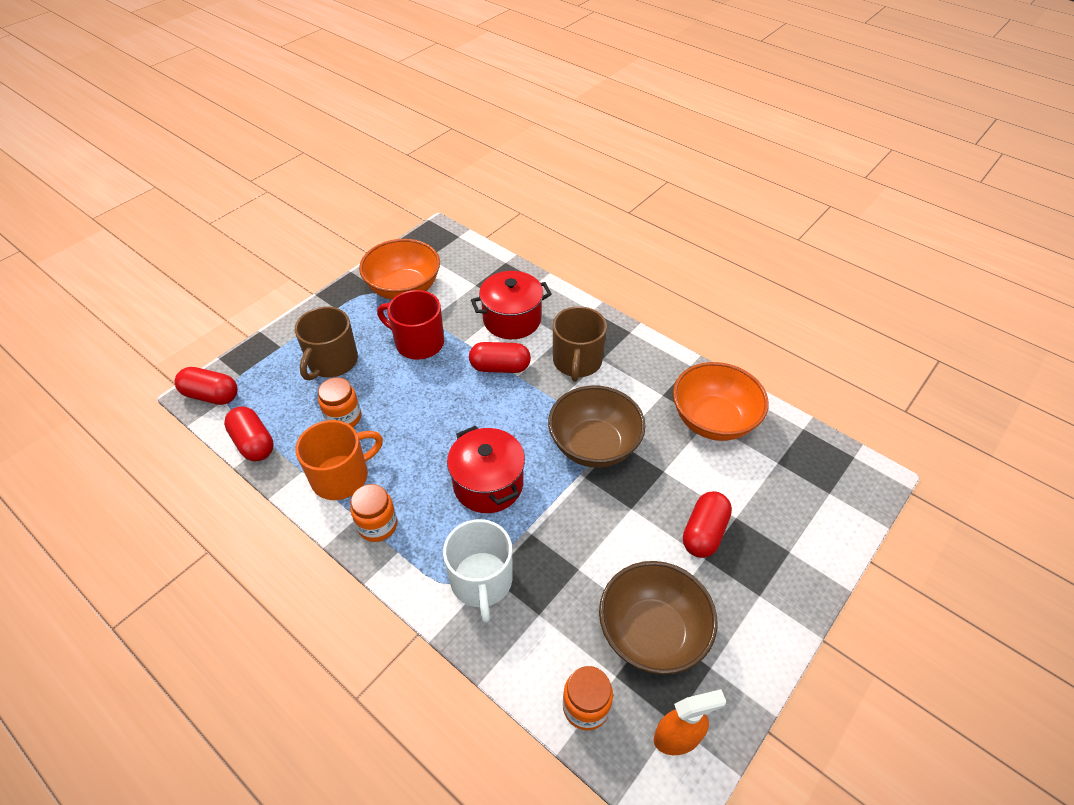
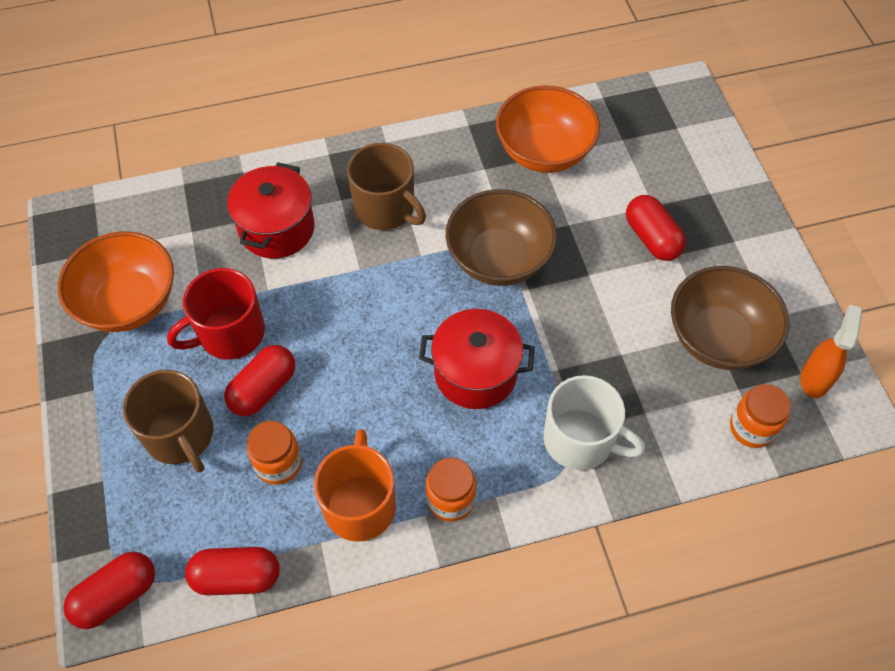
camera: 55 degrees left, 10 degrees up
red capsule [469,342,531,373] -> red capsule moved to [224,345,295,416]

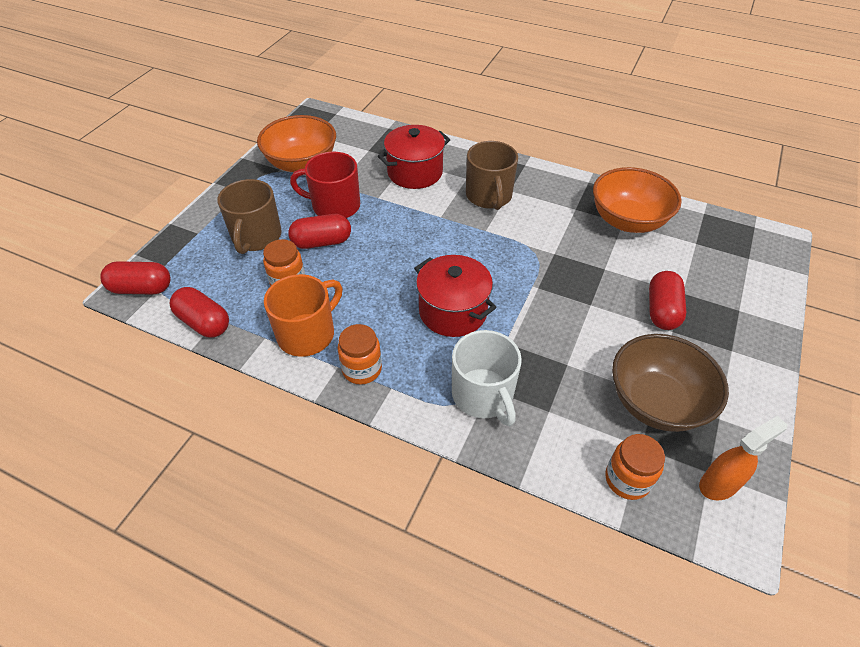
camera: 40 degrees right, 10 degrees down
brown bowl [446,189,557,286] -> none

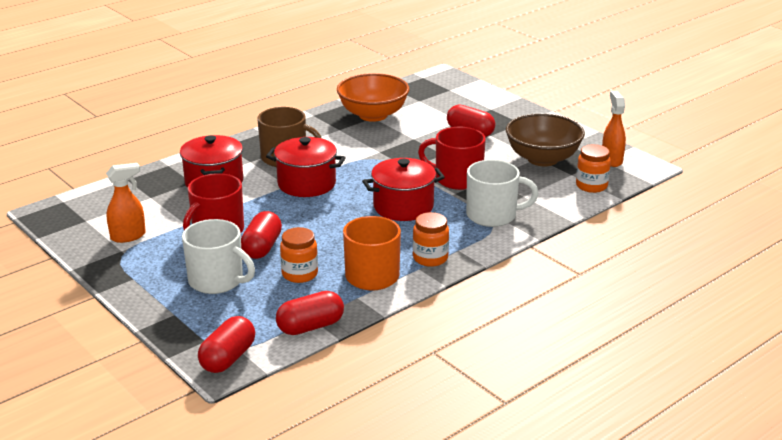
camera: 65 degrees left, 20 degrees down
brown mug [217,179,282,254] -> white mug [182,219,255,294]
orange bowl [257,115,336,172] -> orange spray bottle [106,163,146,243]
none -> red pot [266,137,346,197]
none -> red mug [418,127,486,190]

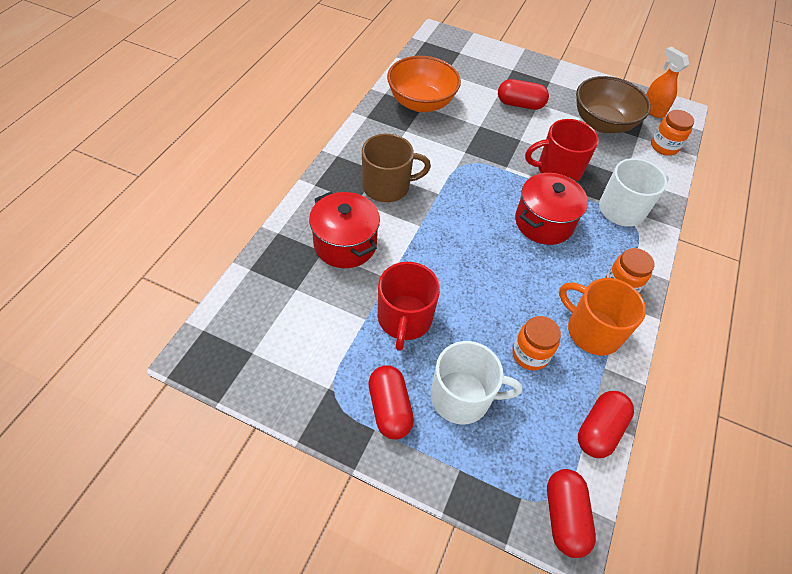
camera: 30 degrees left, 25 degrees up
orange spray bottle [106,163,146,243] -> none
red capsule [241,211,282,259] -> red capsule moved to [369,365,414,440]
red pot [266,137,346,197] -> none

